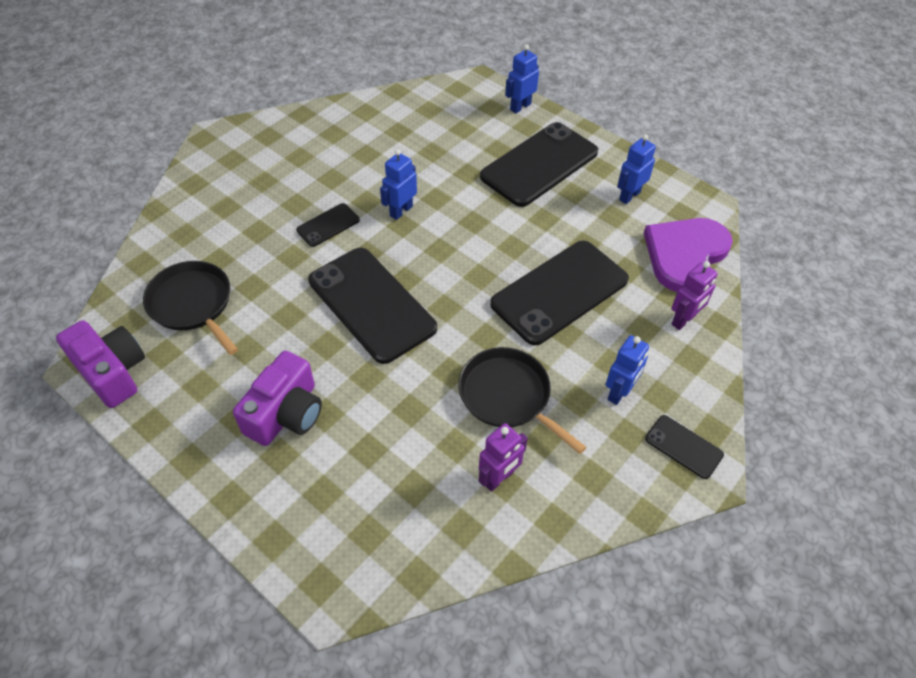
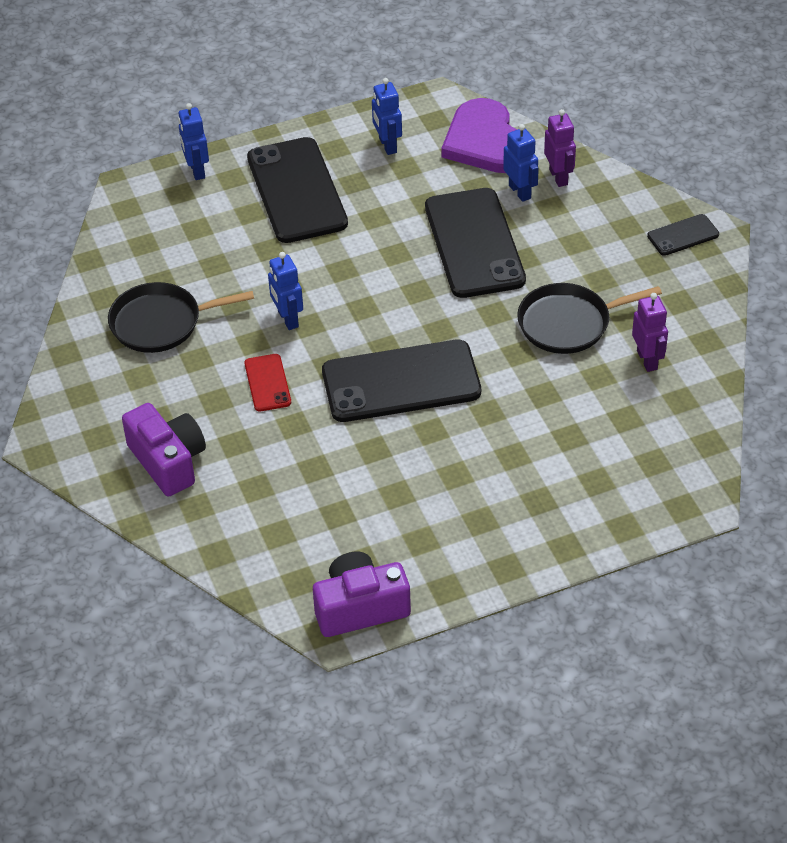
camera: 60 degrees left, 5 degrees down
black pan [143,261,238,355] -> black pan moved to [108,282,254,353]
purple camera [233,351,322,446] -> purple camera moved to [122,403,206,496]
black phone [296,203,360,247] -> red phone [244,354,291,412]
blue robot [606,335,649,405] -> blue robot moved to [503,124,539,202]

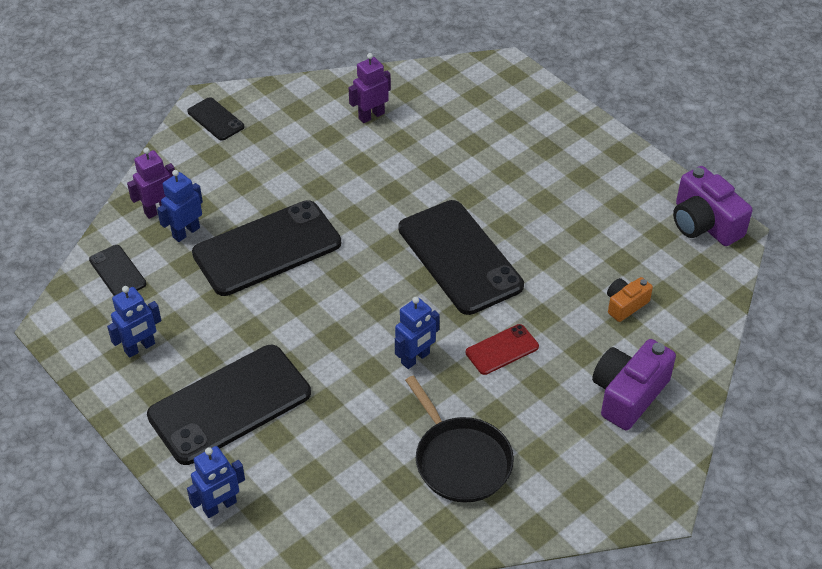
camera: 110 degrees left, 0 degrees up
purple heart [441,98,518,173] -> black phone [89,245,147,296]
black pan [517,283,662,354] -> none
none -> orange camera [607,277,653,322]

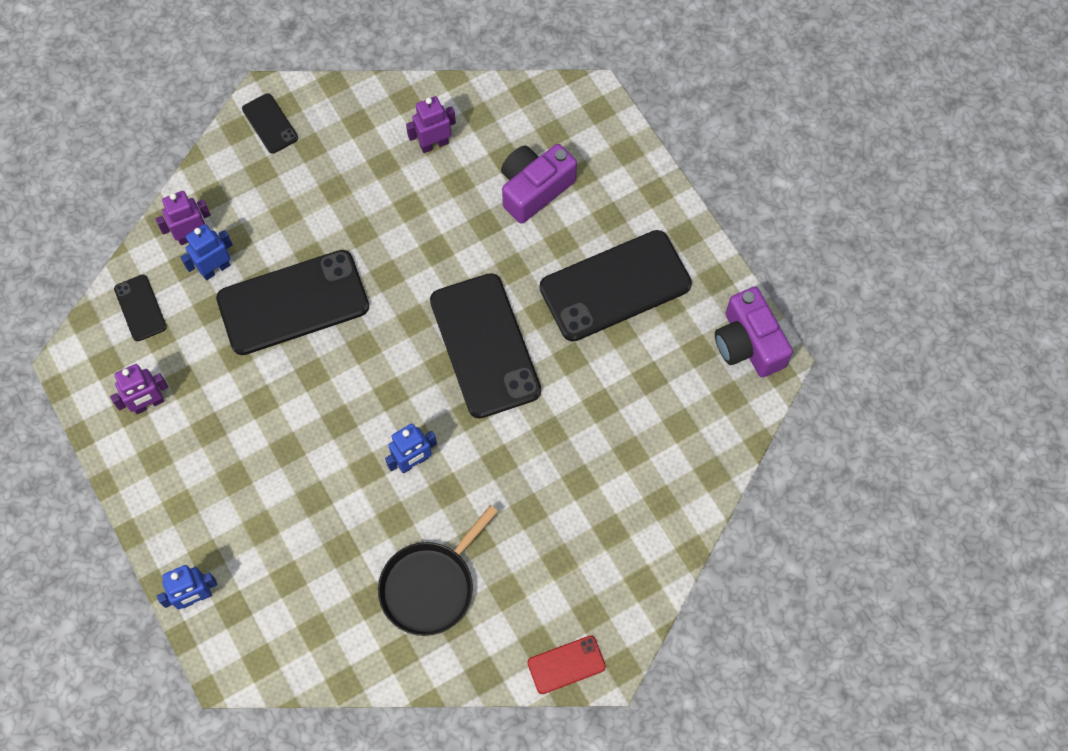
camera: 10 degrees right, 20 degrees up
blue robot [107,286,162,358] -> purple robot [110,364,168,414]
black phone [147,345,311,465] -> black phone moved to [540,230,692,342]
black pan [405,376,514,503] -> black pan turned 60 degrees clockwise [378,505,498,636]
red phone [466,324,539,375] -> red phone moved to [528,636,606,694]
purple camera [592,339,676,430] -> purple camera moved to [501,144,577,224]
orange camera [607,277,653,322] -> none

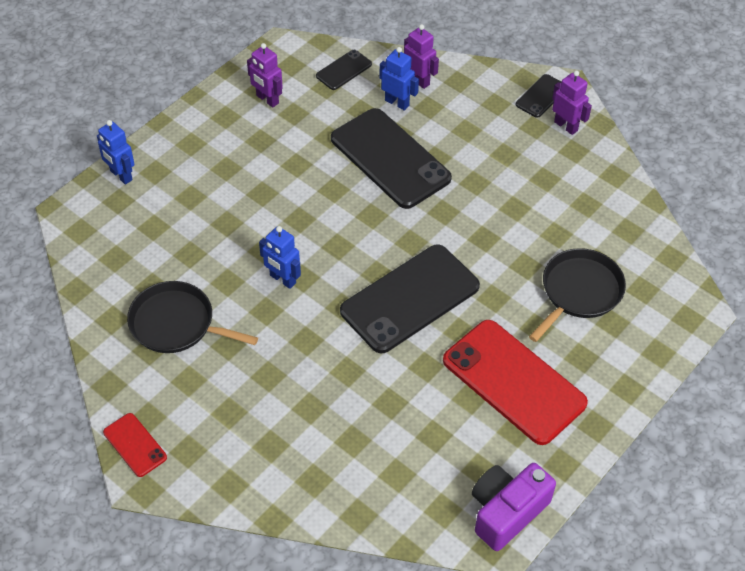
camera: 70 degrees right, 15 degrees down
purple robot [406,96,456,153] -> purple robot moved to [552,71,592,135]
purple camera [501,144,577,224] -> black pan [529,248,626,342]
black phone [540,230,692,342] -> red phone [443,320,588,445]

